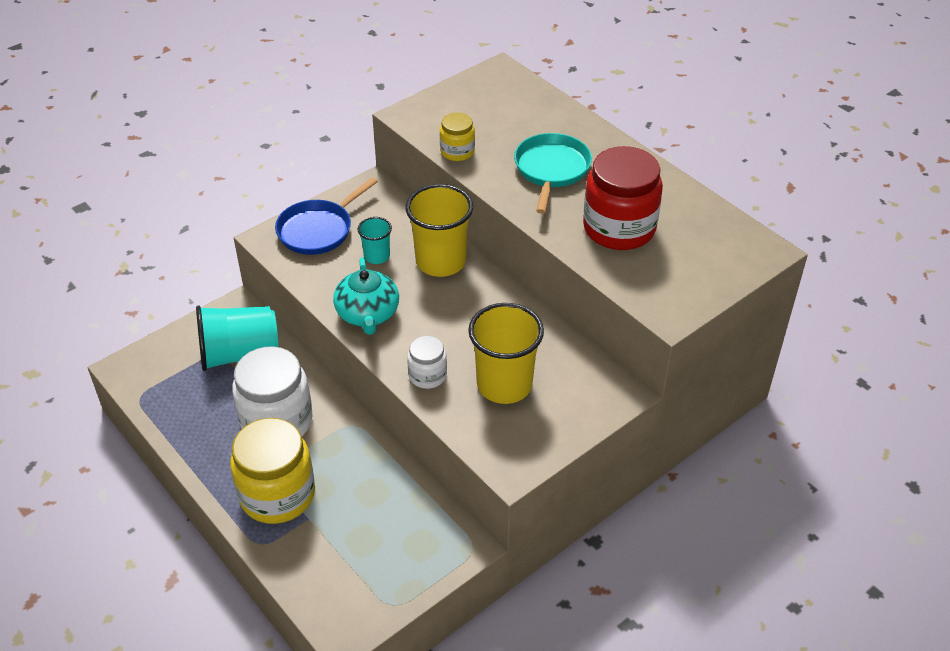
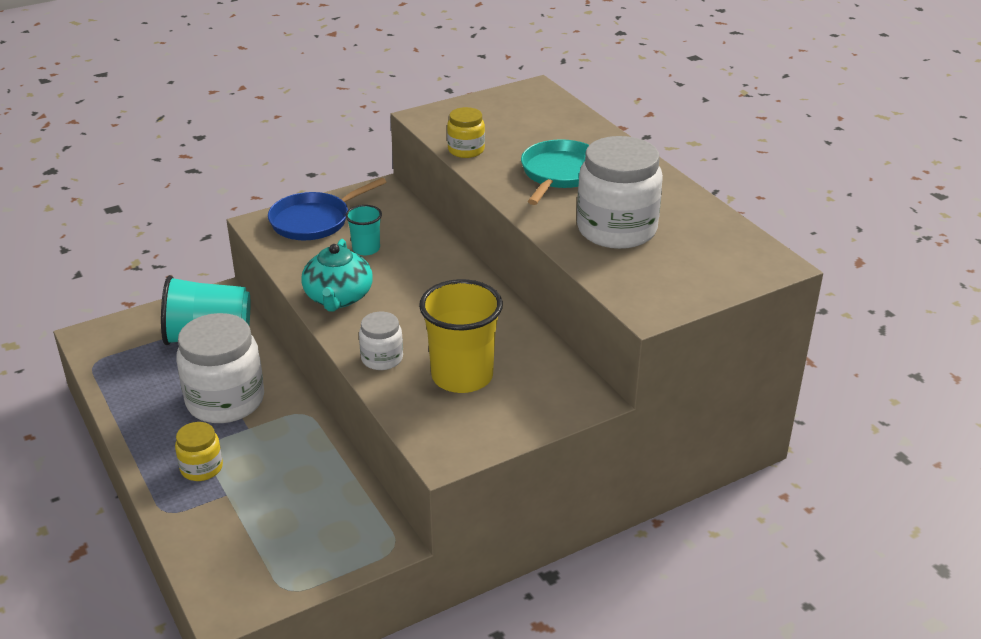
camera: 10 degrees right, 10 degrees down
yellow jar [230,418,315,524] -> yellow jar [175,422,223,481], size x0.51
yellow cup [405,184,473,277] -> none
red jar [583,146,663,250] -> white jar [577,136,663,249]

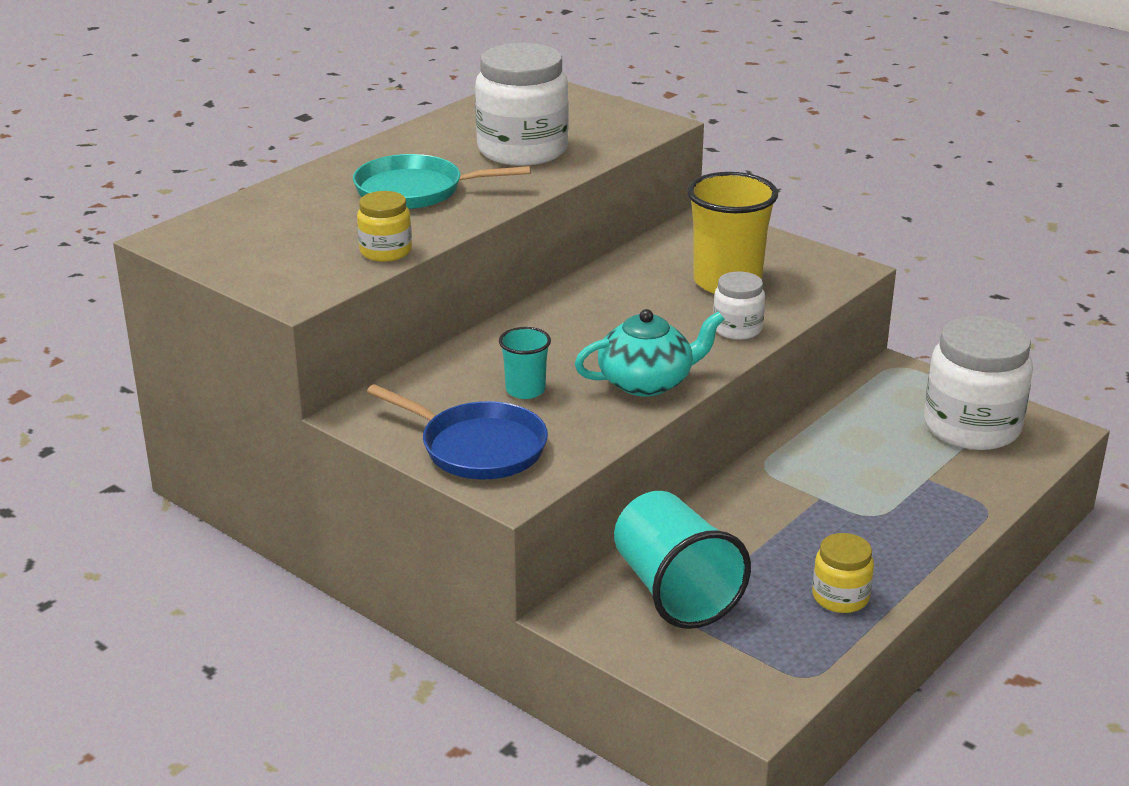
camera: 110 degrees left, 5 degrees down
yellow jar [175,422,223,481] -> yellow jar moved to [812,533,874,613]
white jar [176,313,264,423] -> white jar moved to [924,316,1033,450]

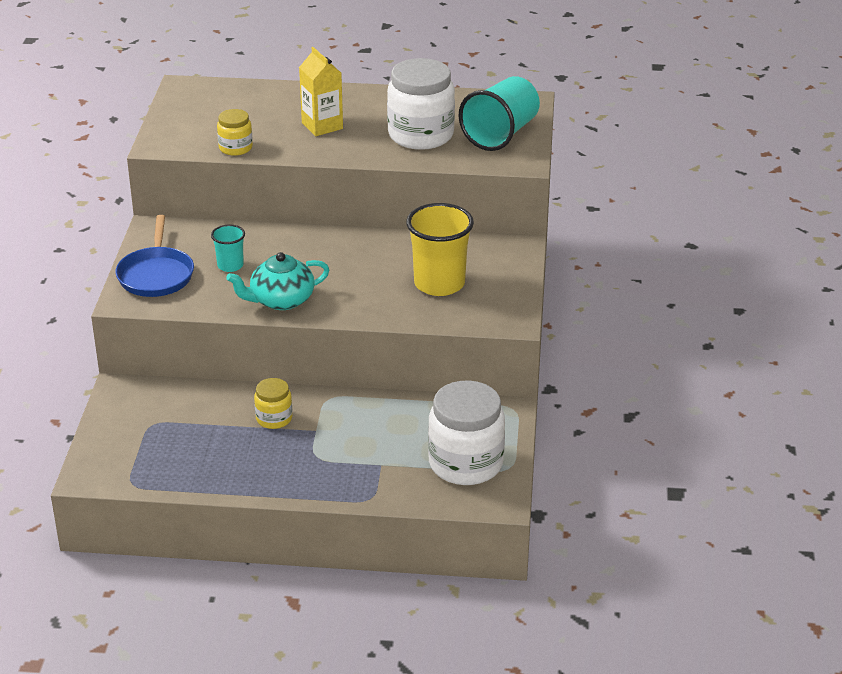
camera: 55 degrees right, 5 degrees up
turquoise pan [353,154,530,209] -> yellow carton [299,47,343,136]
turquoise teapot [575,309,725,397] -> turquoise teapot turned 120 degrees clockwise [226,252,329,310]
turquoise cup [614,491,751,629] -> turquoise cup moved to [459,76,540,151]
white jar [713,271,765,340] -> none
yellow jar [812,533,874,613] -> yellow jar moved to [254,378,292,429]

